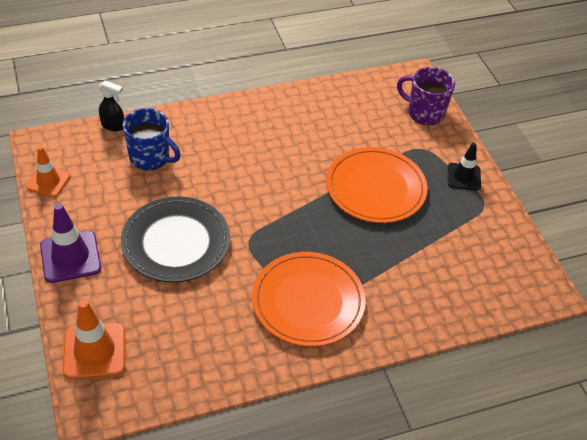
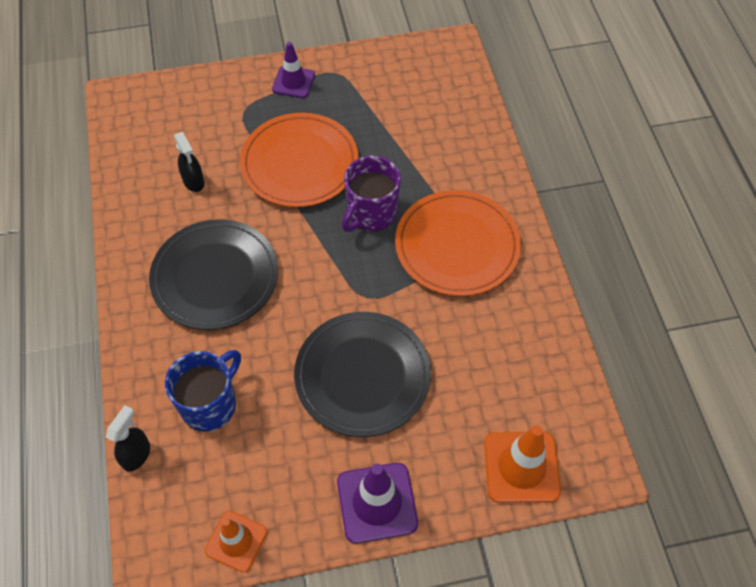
camera: 80 degrees left, 10 degrees up
purple mug [397,67,455,125] -> purple mug moved to [342,156,401,232]
black traffic cone [448,143,481,191] -> purple traffic cone [272,42,315,98]
none -> black plate [149,219,278,330]
none -> black spray bottle [174,132,204,192]

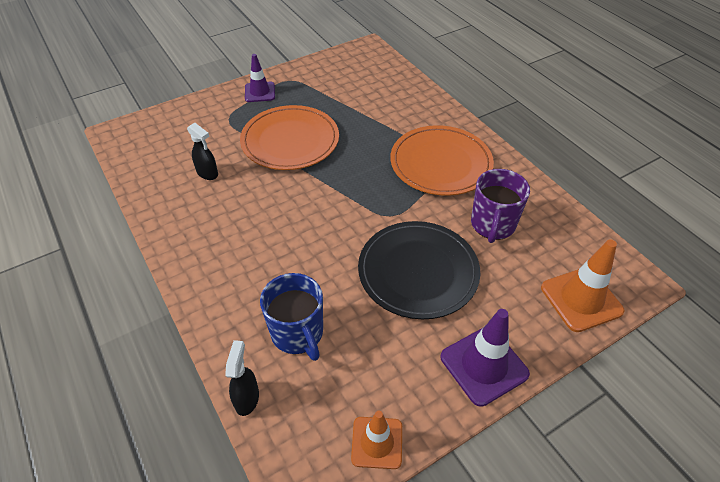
camera: 20 degrees left, 10 degrees down
black plate [149,219,278,330] -> none
blue mug [165,350,241,432] -> blue mug turned 135 degrees clockwise [260,273,323,361]
purple mug [342,156,401,232] -> purple mug moved to [471,169,530,243]

